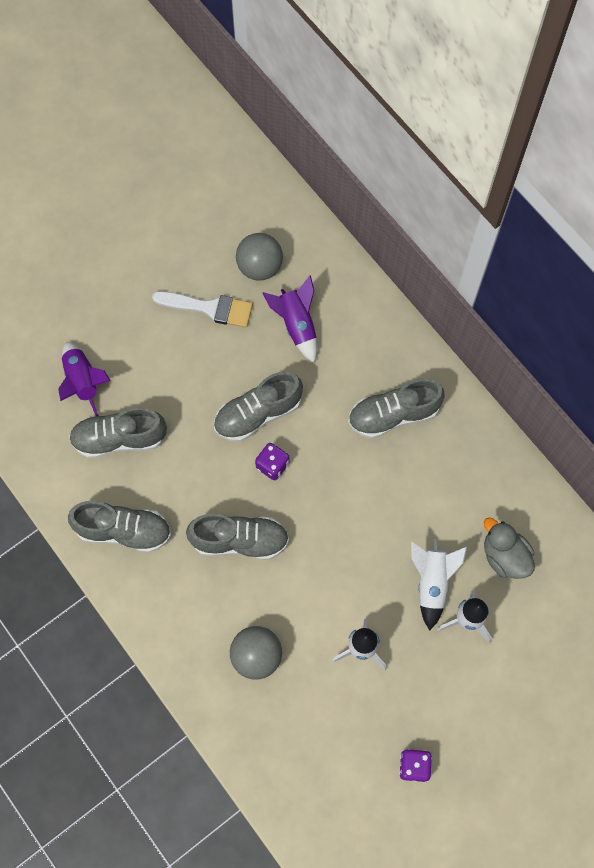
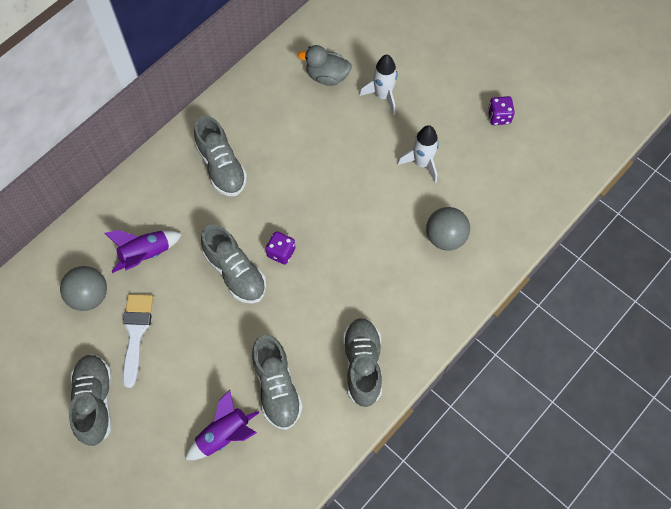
camera: 100 degrees left, 5 degrees down
grey shoe [186,513,289,560] -> grey shoe moved to [69,354,112,446]
white rocket [411,539,467,630] -> none
grey duck [484,518,535,579] -> grey duck turned 60 degrees clockwise [297,45,352,86]

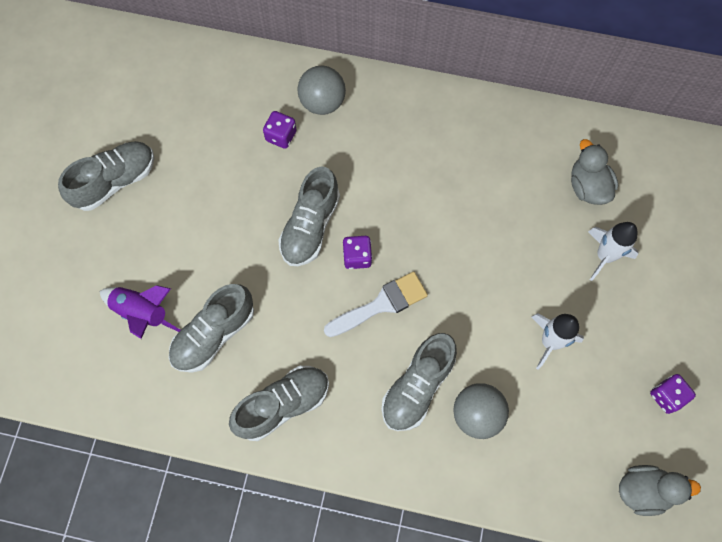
camera: 60 degrees right, 5 degrees up
grey ball [60,266,107,311] -> grey ball moved to [297,65,346,115]
purple rocket [104,230,182,273] -> purple dice [263,111,297,149]
white brush [122,294,153,388] -> white brush moved to [324,272,428,337]
grey shoe [194,116,247,196] -> grey shoe moved to [381,333,457,431]
none -> grey duck [619,465,701,516]

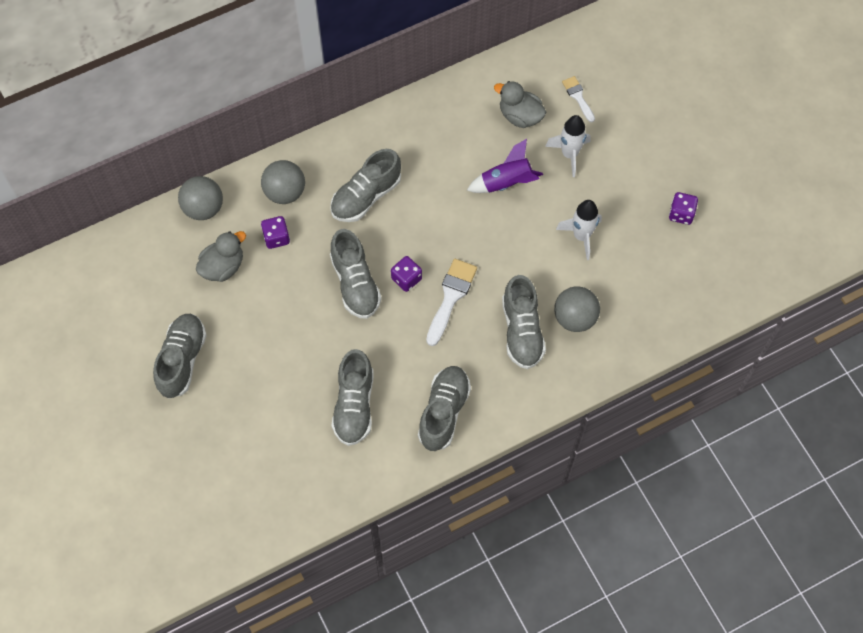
camera: 40 degrees left, 5 degrees down
purple rocket [100,285,180,339] -> purple rocket moved to [467,139,543,193]
grey duck [619,465,701,516] -> grey duck moved to [196,231,246,282]
none -> grey ball [178,176,223,220]
none -> grey shoe [330,149,401,222]
none -> white brush [562,76,595,122]

